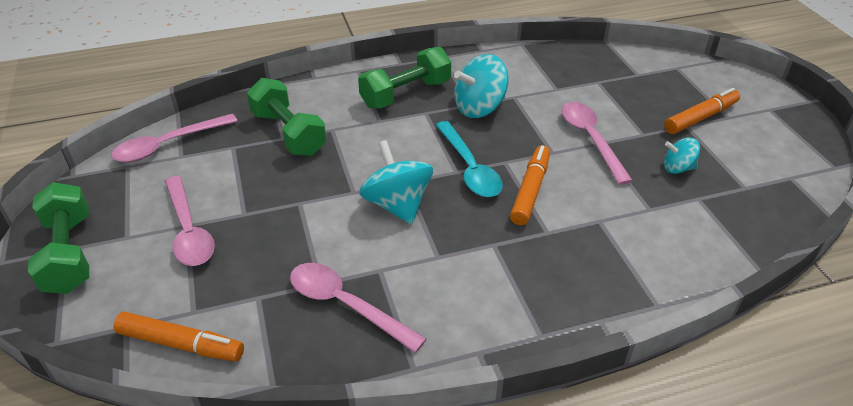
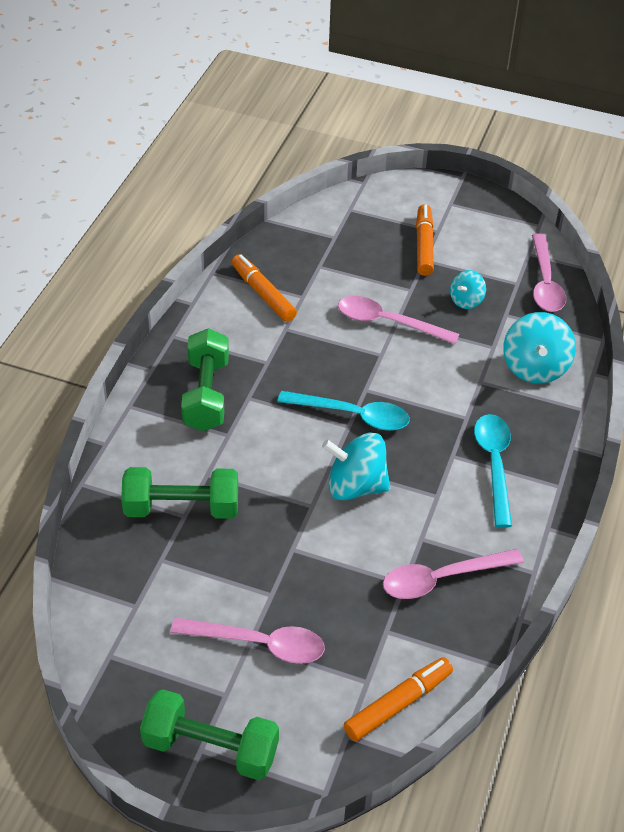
camera: 55 degrees left, 5 degrees up
pink spoon [111,114,238,162] -> pink spoon moved to [532,233,566,312]
turquoise spinning top [454,54,508,118] -> turquoise spinning top moved to [503,312,576,384]
orange marker [510,145,550,225] -> orange marker moved to [232,254,297,322]
none -> turquoise spoon [474,414,512,528]

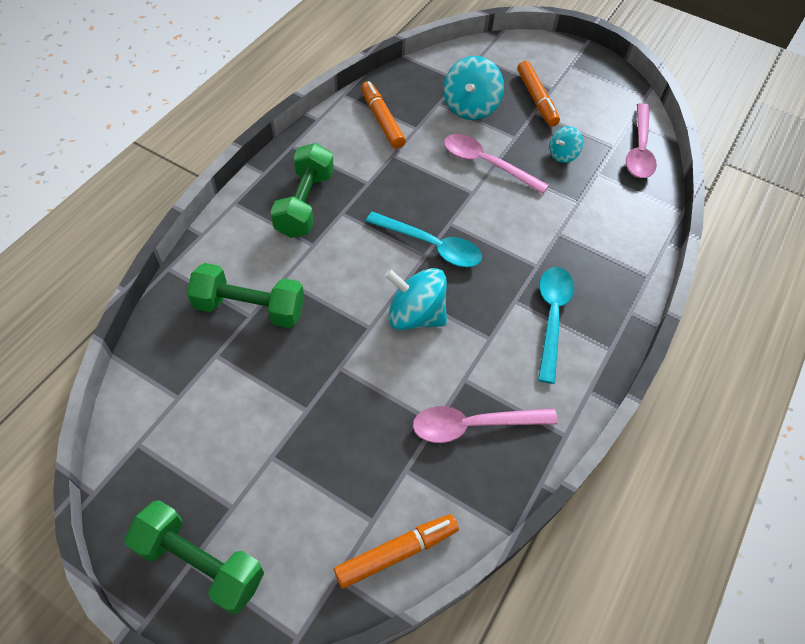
camera: 10 degrees right, 10 degrees up
pink spoon [170,617,325,664] -> none
orange marker [416,204,434,276] -> orange marker turned 150 degrees clockwise [517,61,560,127]
turquoise spinning top [503,312,576,384] -> turquoise spinning top moved to [444,56,504,120]

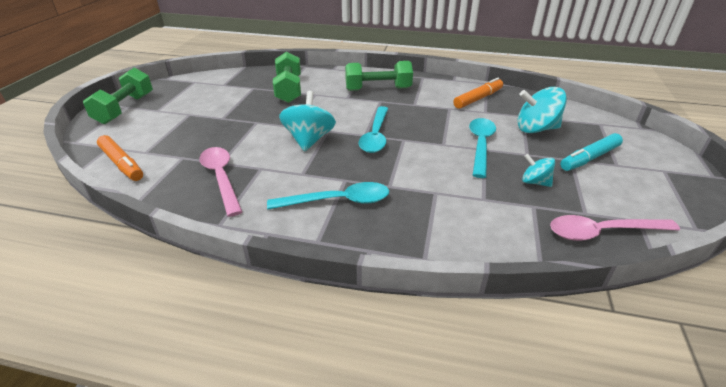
camera: 75 degrees right, 20 degrees down
pink spoon [444,134,549,194] -> turquoise spoon [469,118,496,178]
orange marker [517,61,560,127] -> turquoise marker [560,133,623,171]

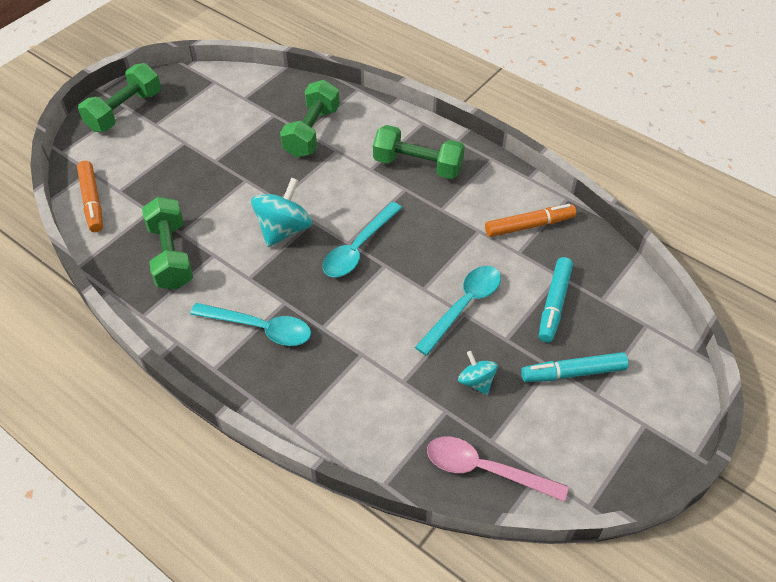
camera: 25 degrees right, 15 degrees up
pink spoon [199,147,242,217] -> green dumbbell [142,197,193,290]
turquoise spinning top [517,87,567,133] -> turquoise marker [539,257,573,343]

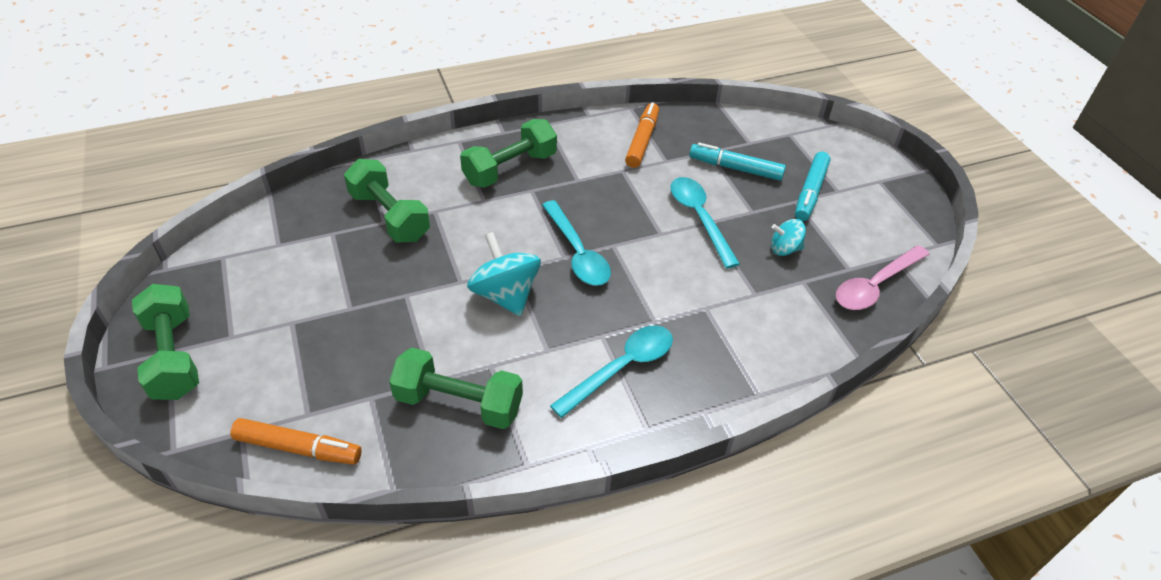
camera: 60 degrees left, 5 degrees down
turquoise marker [539,257,573,343] -> turquoise marker turned 150 degrees clockwise [689,143,786,181]

